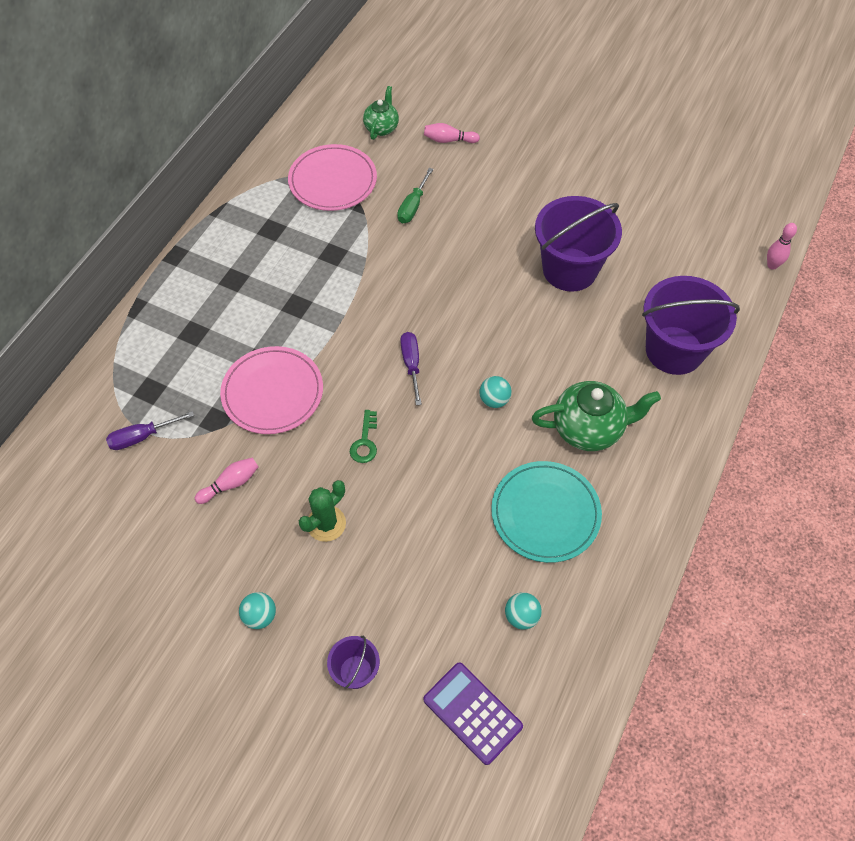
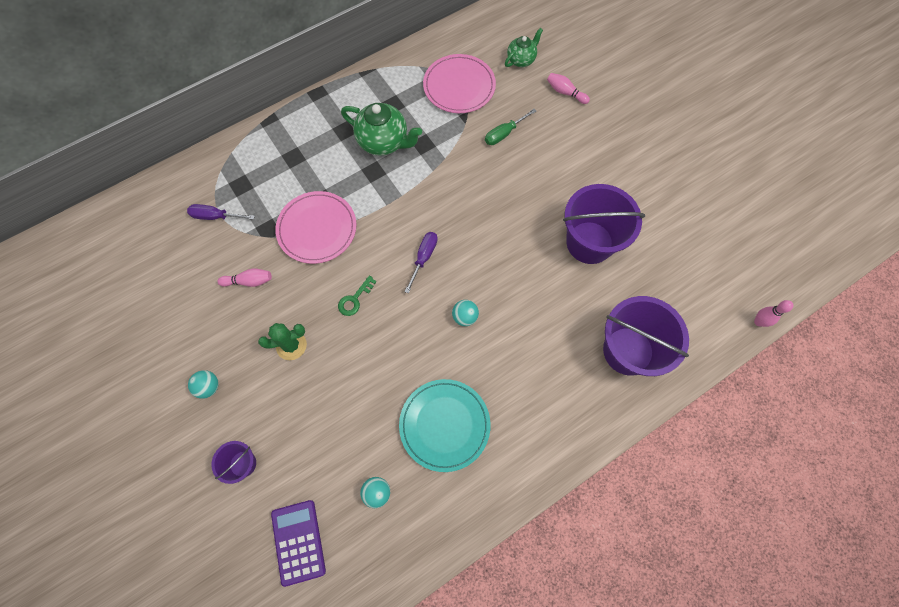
camera: 30 degrees right, 10 degrees up
green teapot [532,381,661,451] -> green teapot moved to [341,103,422,156]

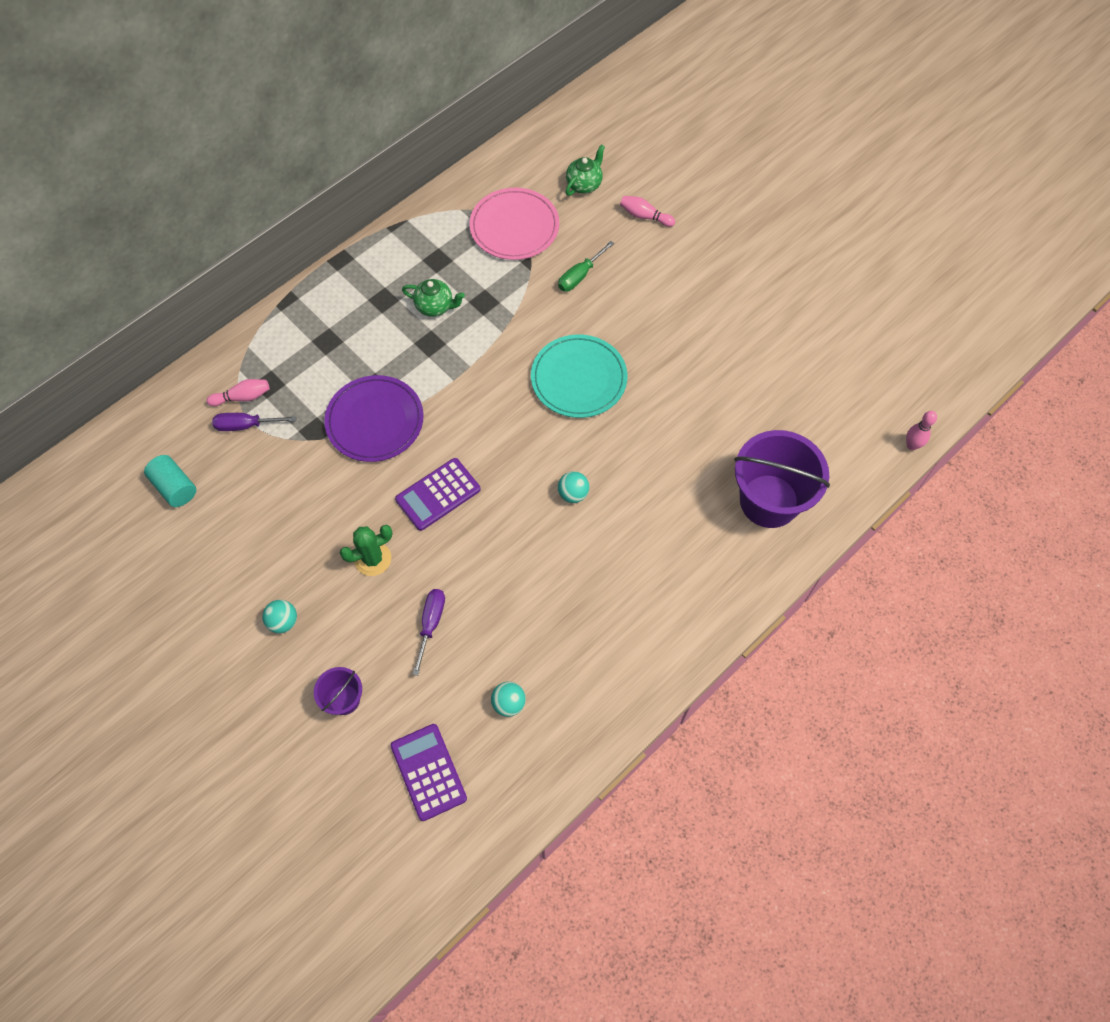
camera: 10 degrees left, 5 degrees down
pink bowling pin [217,268,272,287] -> pink bowling pin moved to [207,379,270,406]
pink plate [275,191,357,264] -> purple plate [324,375,424,462]
green key [338,275,376,316] -> purple calculator [395,458,480,531]
green teapot [341,103,422,156] -> green teapot [402,279,465,317], size x0.60
turquoise plate [399,379,491,472] -> turquoise plate moved to [531,334,627,418]
purple screwdriver [404,232,438,293] -> purple screwdriver moved to [412,589,445,676]
purple bucket [563,184,645,264] -> none
none -> turquoise cylinder [144,455,196,507]

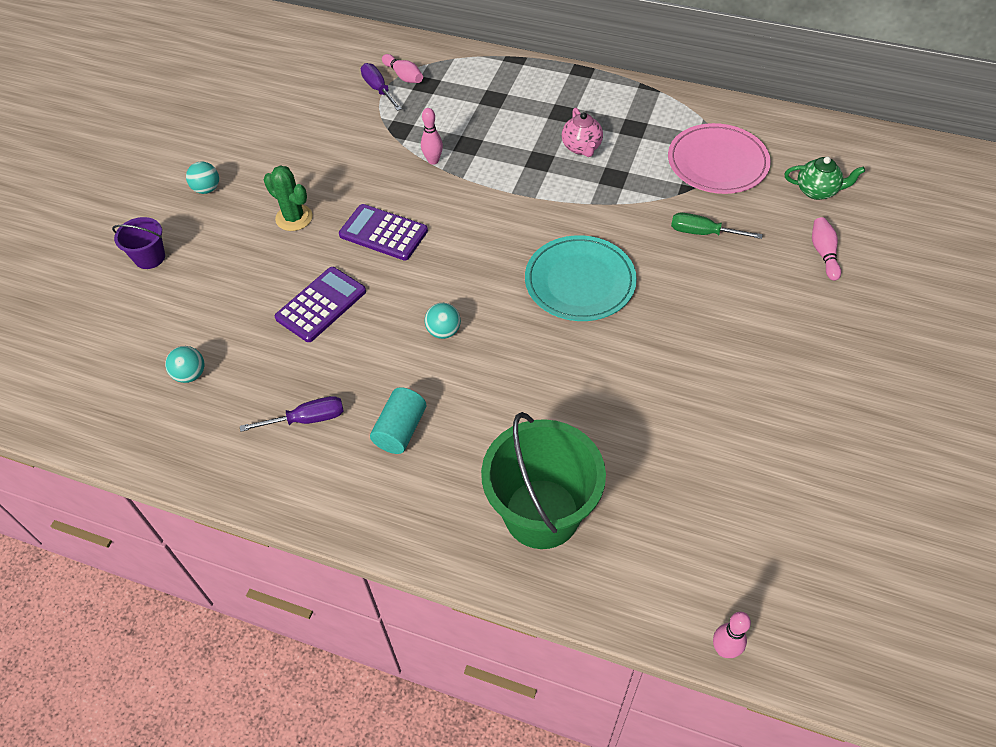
camera: 65 degrees right, 10 degrees down
turquoise cylinder [144,455,196,507] -> turquoise cylinder moved to [370,387,426,454]
purple plate [324,375,424,462] -> pink bowling pin [421,108,443,165]
purple calculator [390,724,467,821] -> purple calculator moved to [275,267,366,342]
green teapot [402,279,465,317] -> pink teapot [562,108,603,157]
purple screwdriver [412,589,445,676] -> purple screwdriver moved to [240,396,344,432]
purple bucket [734,430,830,528] -> green bucket [481,412,606,549]

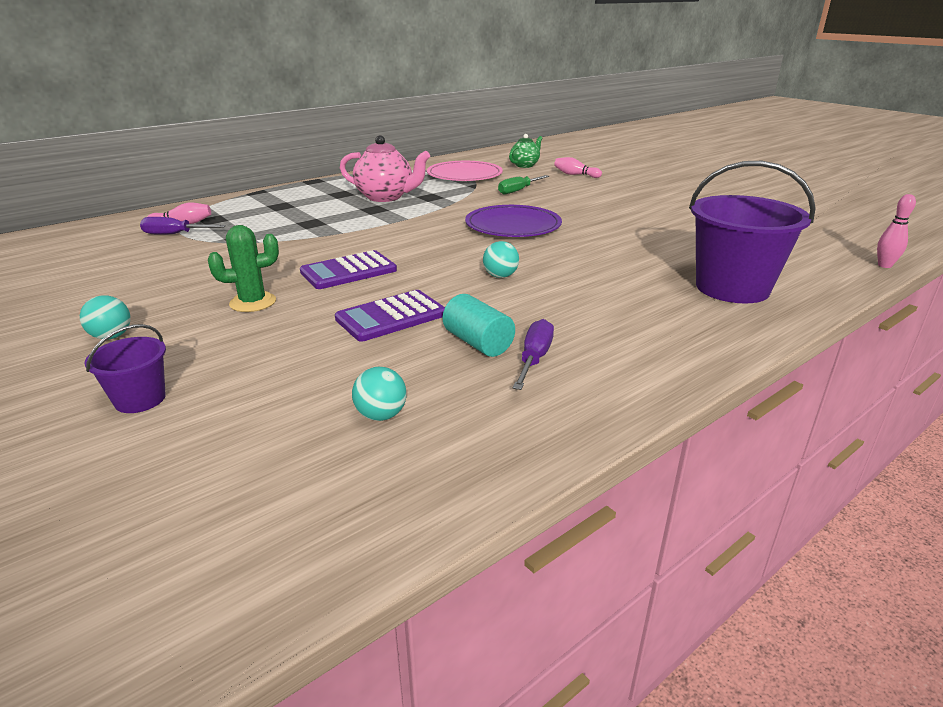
camera: 60 degrees left, 25 degrees down
purple calculator [275,267,366,342] -> purple calculator turned 105 degrees counterclockwise [335,290,445,342]
turquoise cylinder [370,387,426,454] -> turquoise cylinder moved to [443,294,515,357]
pink bowling pin [421,108,443,165] -> none
green bucket [481,412,606,549] -> purple bucket [689,161,816,303]
turquoise plate [525,235,637,321] -> purple plate [465,205,562,237]
pink teapot [562,108,603,157] -> pink teapot [340,135,430,202], size x1.65

